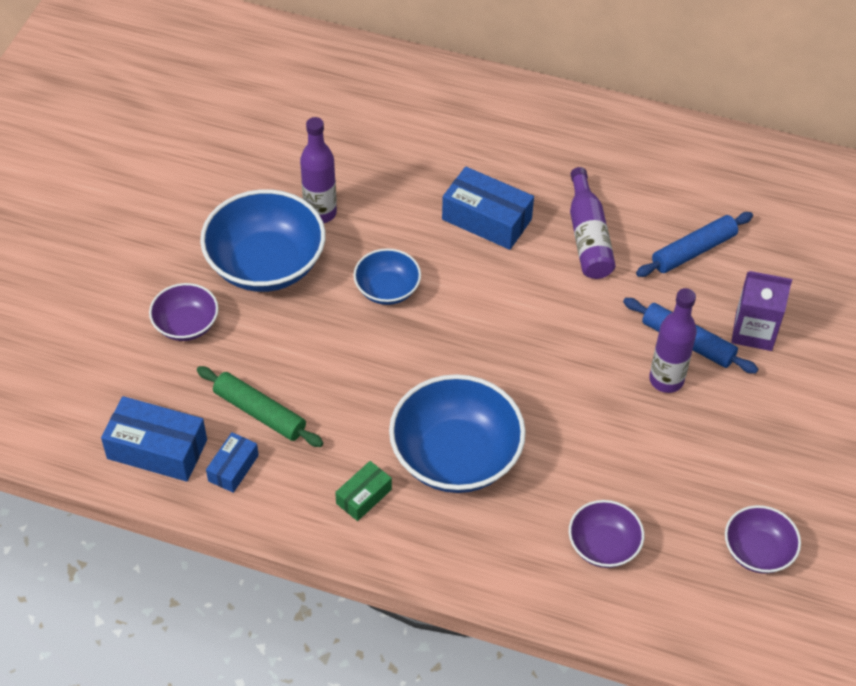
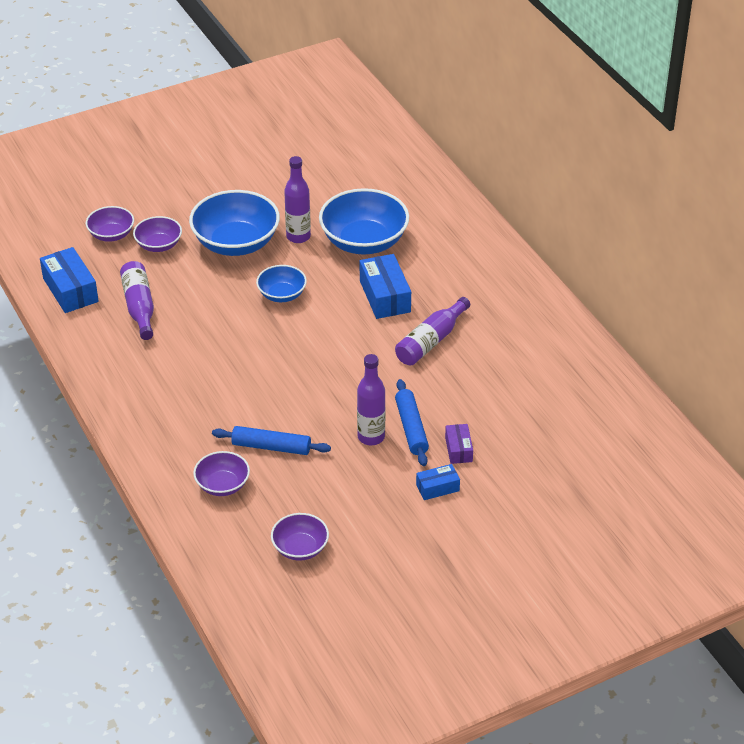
camera: 45 degrees right, 10 degrees down
green rolling pin [197,366,324,447] -> purple bottle [120,261,154,340]
blue box [206,432,259,493] -> blue box moved to [416,464,460,500]
green box [335,461,392,521] -> none
blue bowl [389,374,526,493] -> blue bowl moved to [319,188,409,255]
blue rolling pin [636,212,753,277] -> blue rolling pin moved to [212,426,331,455]
purple carton [731,271,792,351] -> purple box [445,424,473,464]
none -> purple bowl [86,206,134,242]

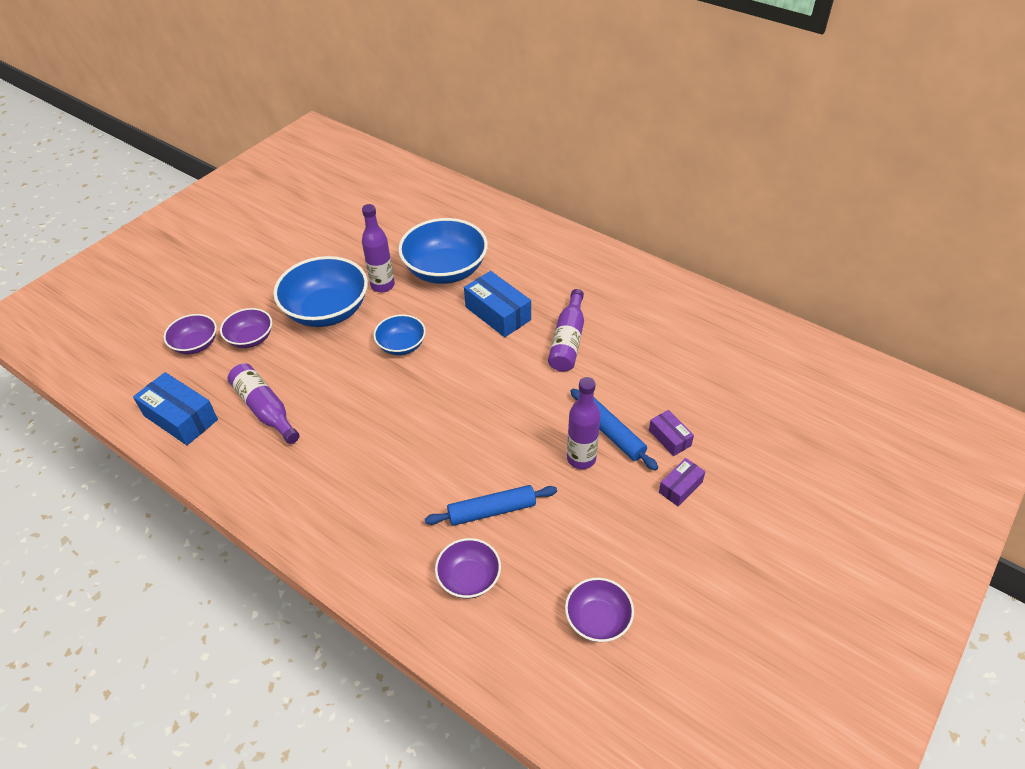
camera: 25 degrees left, 5 degrees up
blue box [416,464,460,500] -> purple box [659,458,705,506]

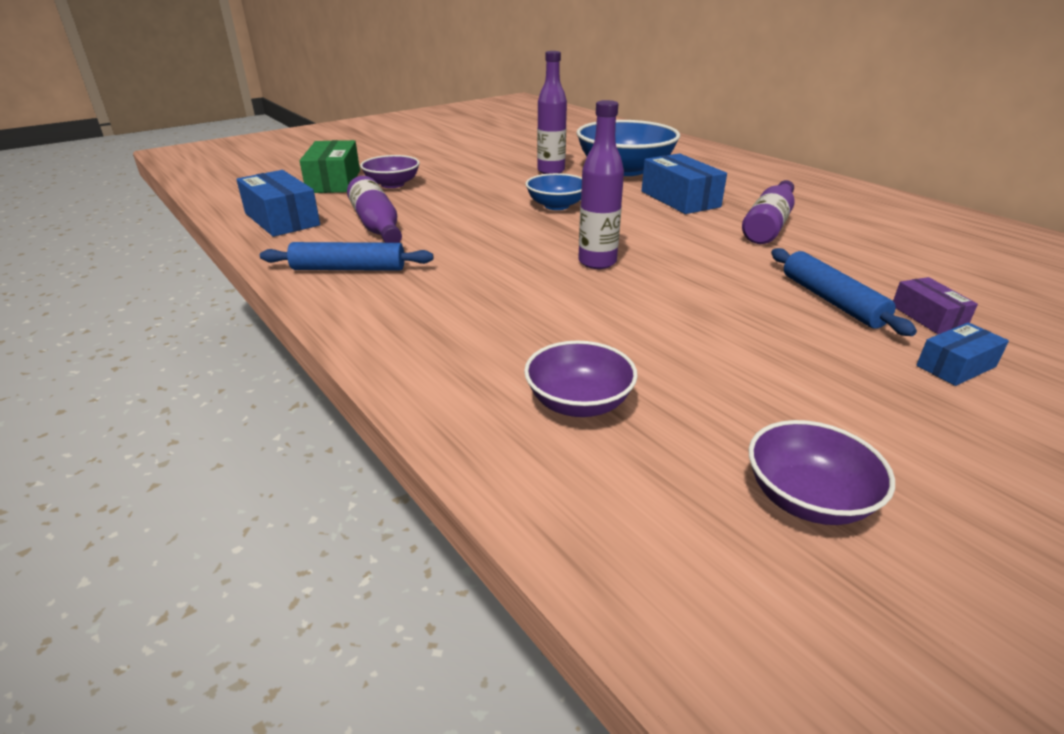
camera: 15 degrees right, 15 degrees down
purple bowl [164,314,217,354] -> green box [300,140,360,193]
blue bowl [273,256,368,327] -> none
blue rolling pin [425,485,557,526] -> blue rolling pin moved to [260,242,433,271]
purple bottle [567,377,601,469] -> purple bottle moved to [578,100,624,269]
purple box [659,458,705,506] -> blue box [916,322,1009,386]

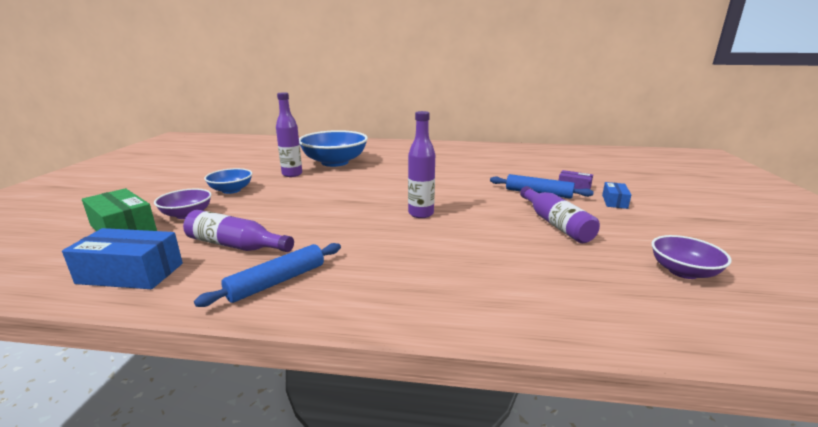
camera: 45 degrees left, 10 degrees down
purple bowl [524,341,638,417] -> none
blue bowl [525,173,582,210] -> blue bowl moved to [204,168,252,194]
blue box [641,154,727,214] -> none
purple bottle [742,180,795,244] -> purple bottle moved to [520,186,600,243]

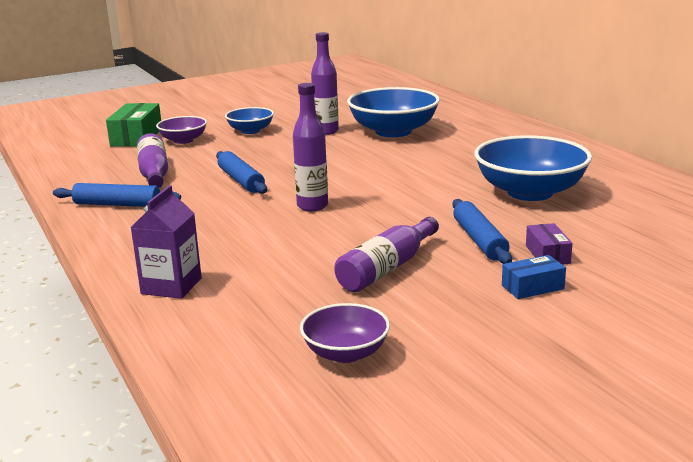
camera: 55 degrees right, 0 degrees up
blue box [62,228,183,289] -> none
none -> purple carton [131,185,202,299]
none -> blue rolling pin [216,151,267,194]
none -> blue bowl [474,135,592,201]

